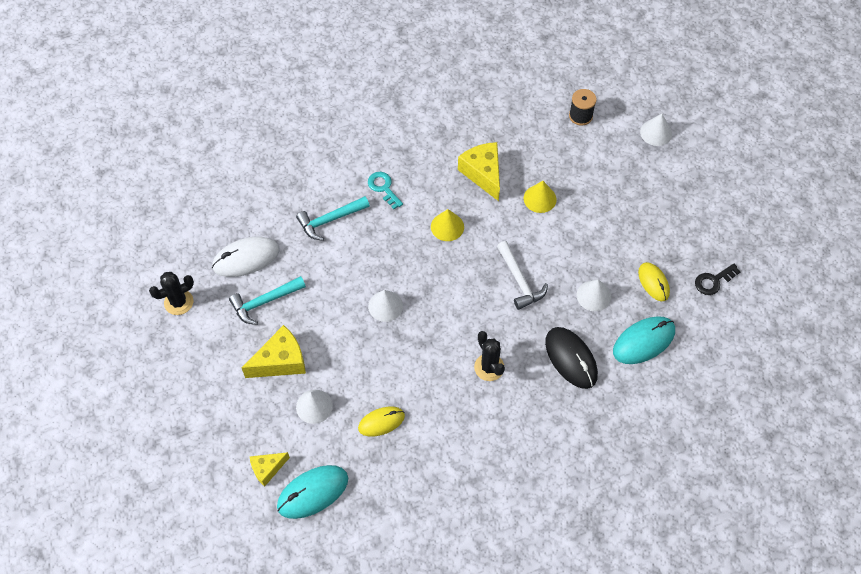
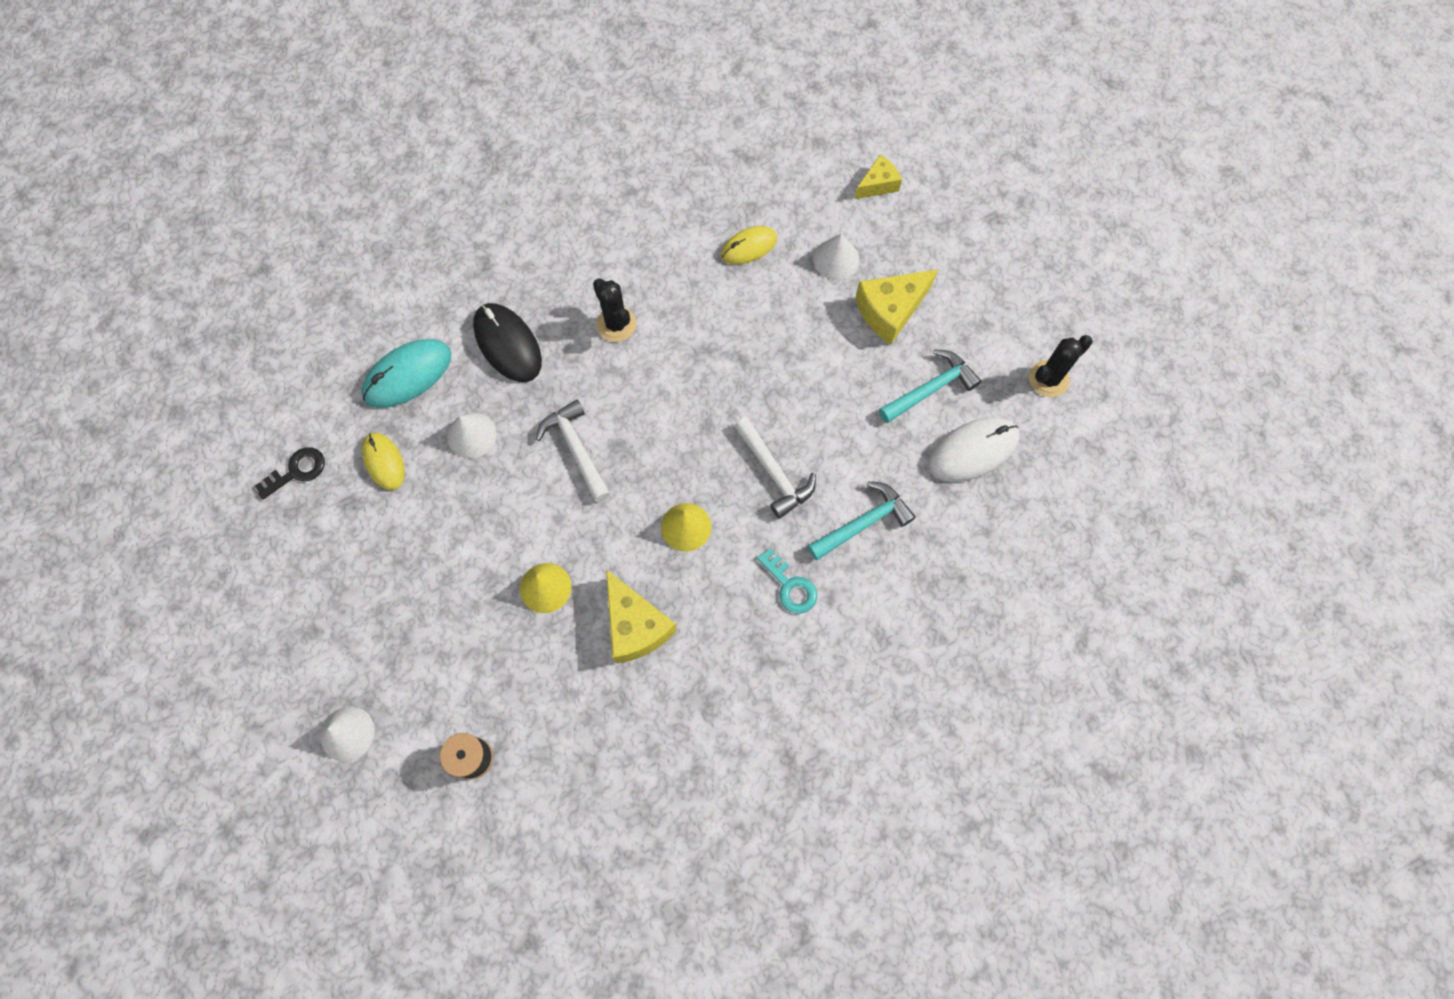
camera: 175 degrees right, 10 degrees up
turquoise mouse [277,465,348,519] -> none
white cone [368,290,403,322] -> none
none -> white hammer [734,417,816,519]

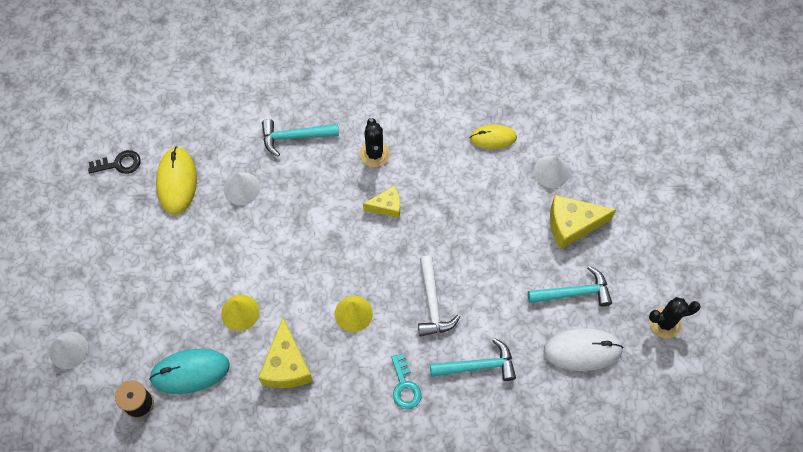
camera: 25 degrees right, 5 degrees down
turquoise mouse [362,339,451,408] -> turquoise mouse moved to [149,349,230,394]
yellow mouse [362,433,405,490] -> yellow mouse [156,147,197,215], size x1.53
black mouse [473,303,542,382] -> turquoise hammer [262,119,339,157]
white hammer [536,400,610,502] -> none
yellow cheese [855,155,902,199] -> yellow cheese moved to [363,186,400,218]

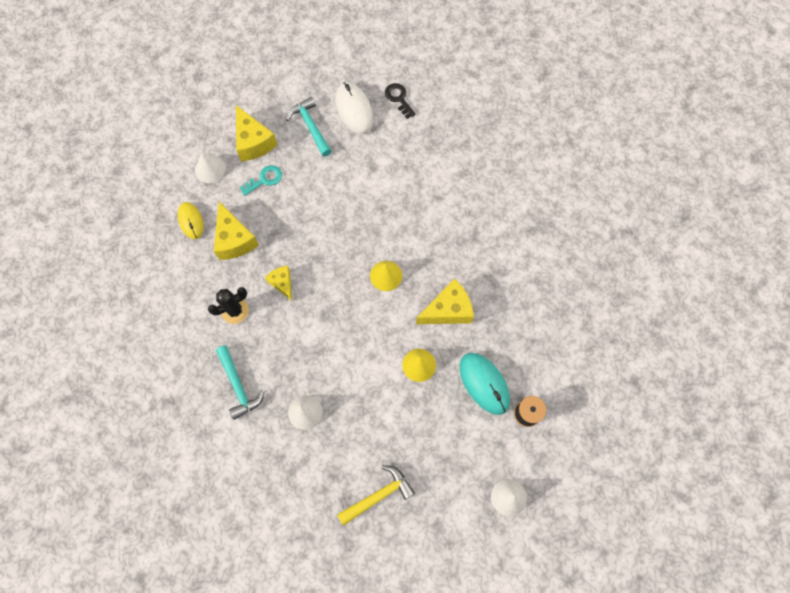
camera: 110 degrees left, 5 degrees up
black key [88,150,141,174] -> black key moved to [385,83,416,119]
yellow mouse [156,147,197,215] -> none
turquoise key [391,354,422,409] -> turquoise key moved to [240,165,282,196]
white hammer [418,255,460,337] -> none
turquoise hammer [430,338,516,381] -> none
black cactus [649,297,701,338] -> none
none -> yellow cheese [214,202,259,260]
none -> yellow hammer [337,465,415,526]

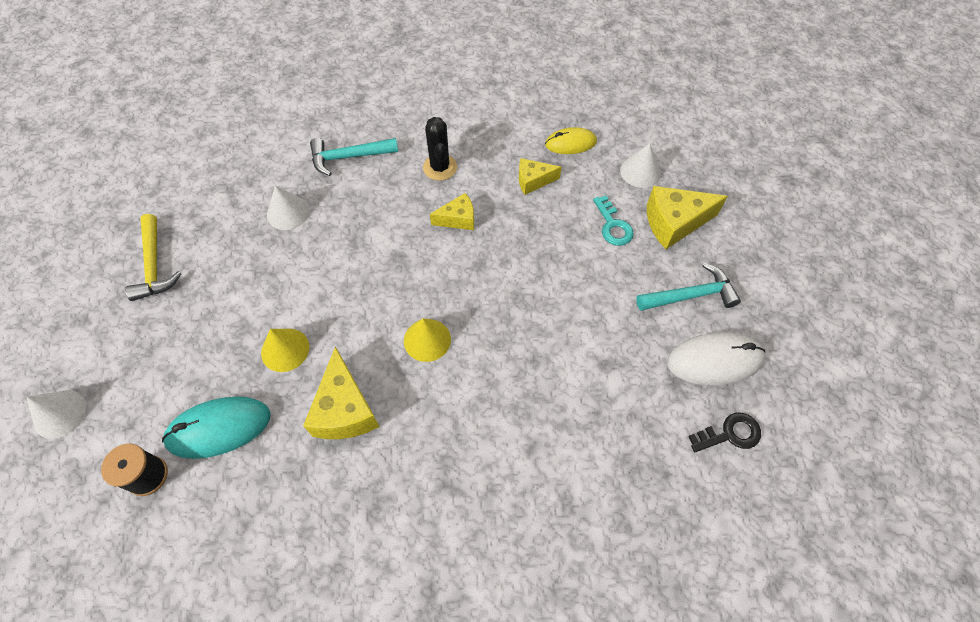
camera: 105 degrees right, 10 degrees down
yellow cheese [214,202,259,260] -> yellow cheese [519,158,562,195], size x0.60

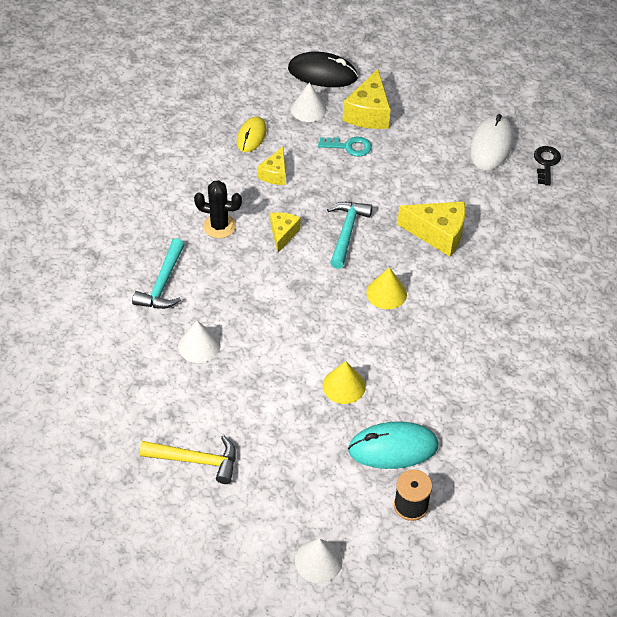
camera: 65 degrees left, 10 degrees down
turquoise mouse [162,396,271,459] -> turquoise mouse turned 75 degrees clockwise [348,422,439,469]
yellow cheese [303,347,380,439] -> yellow cheese moved to [397,201,466,257]
turquoise hammer [636,263,741,311] -> turquoise hammer moved to [327,202,372,269]
none -> black mouse [288,52,358,87]

